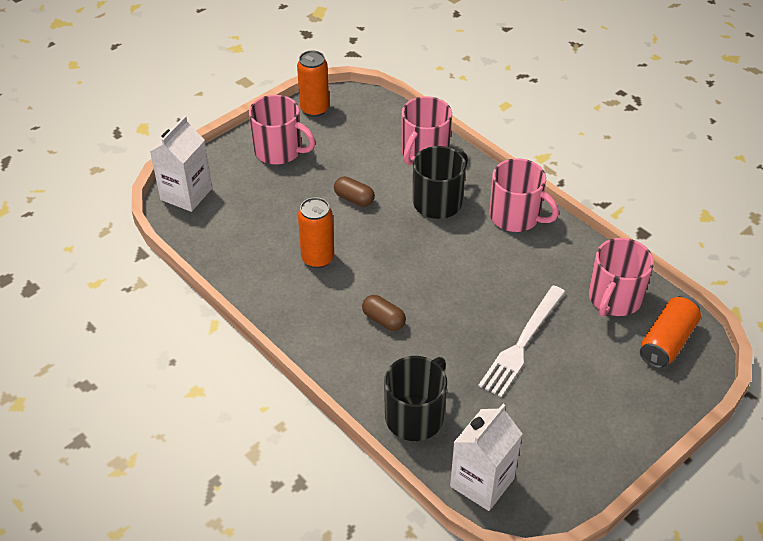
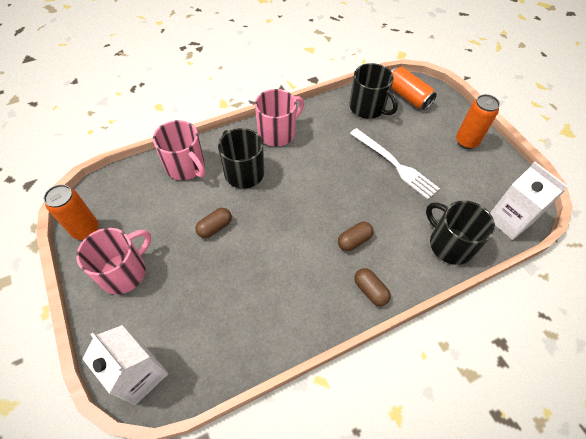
camera: 75 degrees left, 10 degrees up
orange can [298,197,334,268] -> orange can moved to [456,94,500,149]
pink mug [589,238,654,317] -> black mug [349,63,398,119]
none -> brown capsule [354,268,391,306]

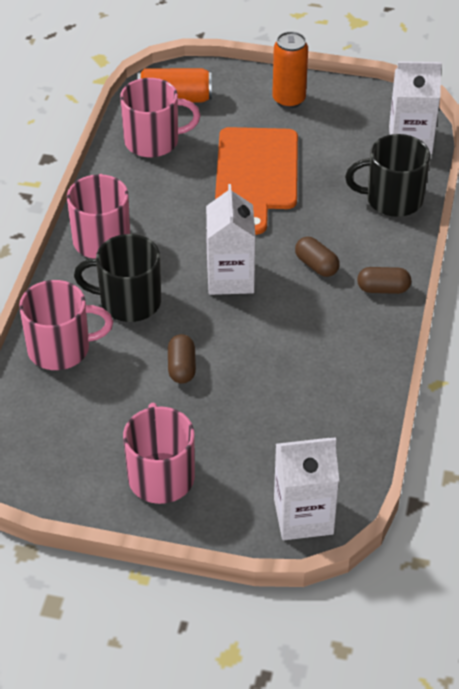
camera: 50 degrees left, 10 degrees down
orange can [44,184,99,240] -> none
brown capsule [338,222,373,251] -> brown capsule turned 45 degrees counterclockwise [295,237,340,277]
black mug [349,63,398,119] -> pink mug [120,78,201,157]
white fork [350,128,440,199] -> orange cutting board [215,127,298,235]
none -> white carton [206,184,255,295]

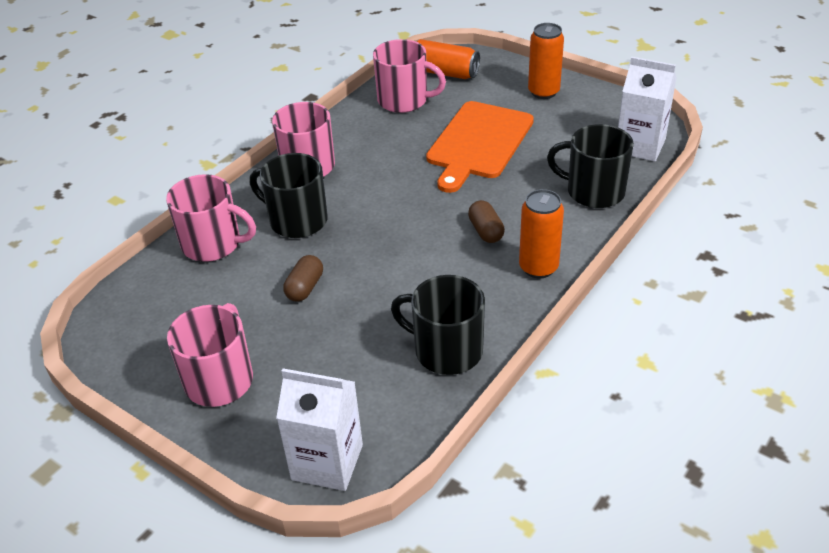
camera: 25 degrees right, 5 degrees down
white carton [206,184,255,295] -> none
brown capsule [357,267,411,294] -> orange can [519,189,564,278]
none -> black mug [391,275,485,375]

